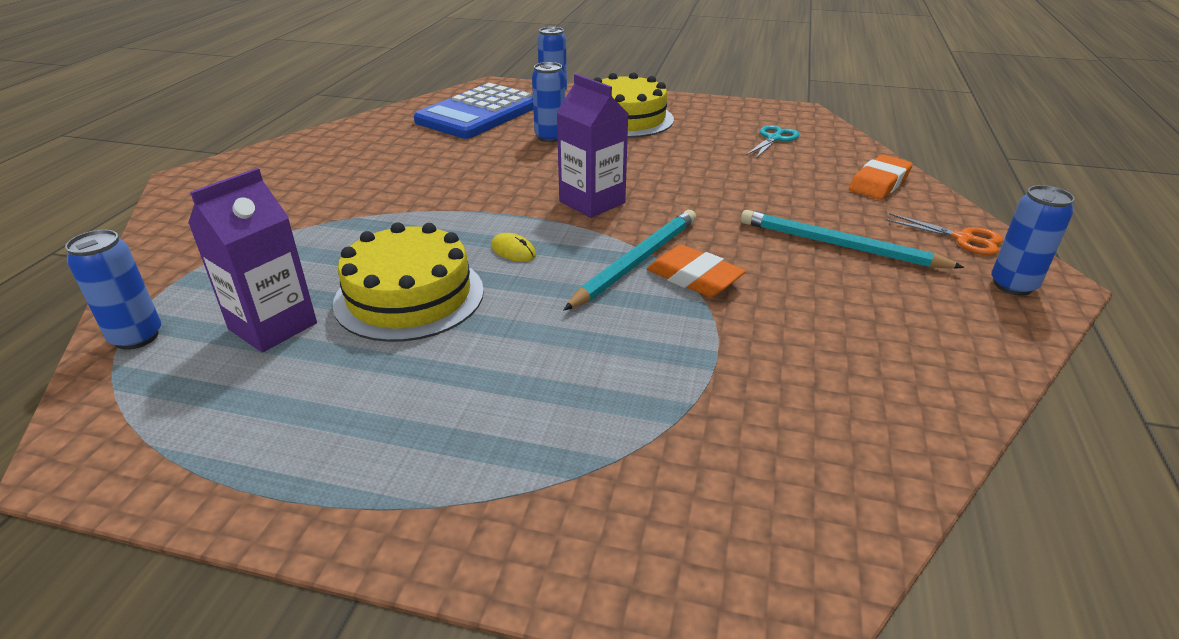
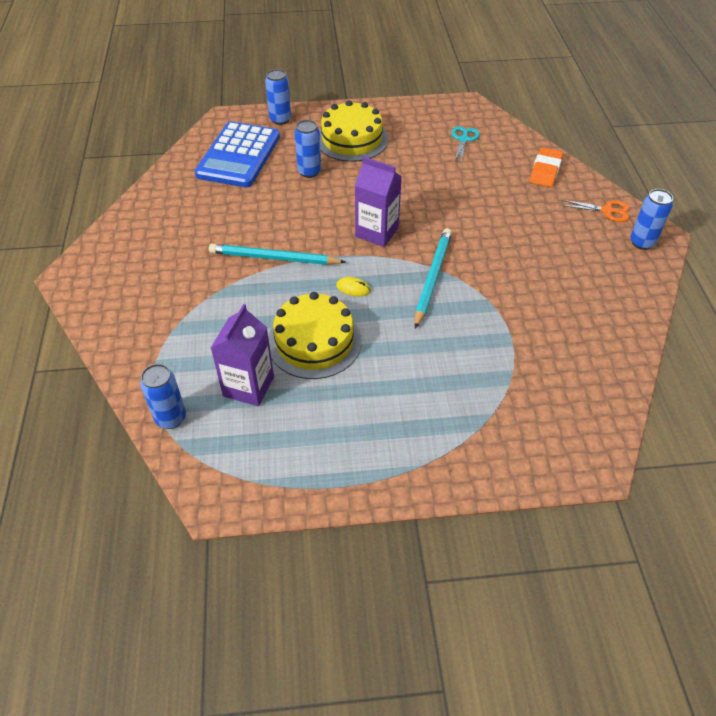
camera: 20 degrees left, 15 degrees up
orange eraser [647,245,746,297] -> none
turquoise pencil [741,210,965,269] -> turquoise pencil moved to [209,244,346,265]

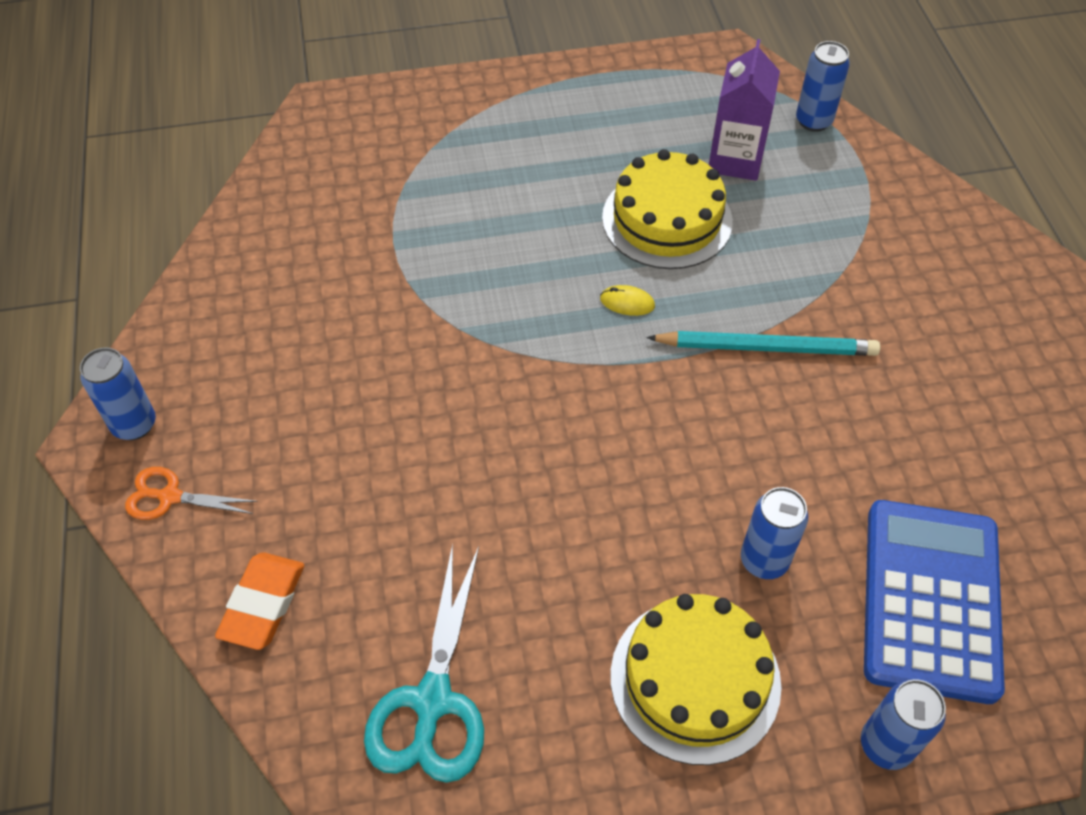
camera: 175 degrees right, 5 degrees up
purple carton [355,157,402,247] -> none
turquoise pencil [415,228,452,329] -> none
turquoise scissors [451,126,479,162] -> turquoise scissors [364,544,484,783], size x1.75

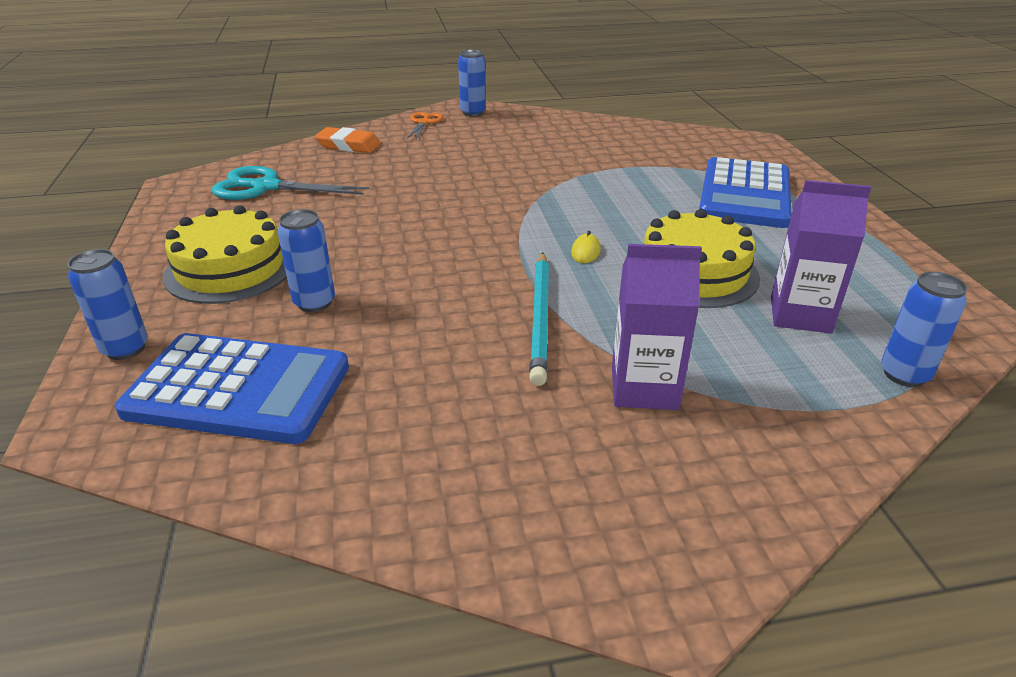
camera: 90 degrees right, 20 degrees down
none -> purple carton [612,244,702,410]
none -> blue calculator [699,157,792,228]

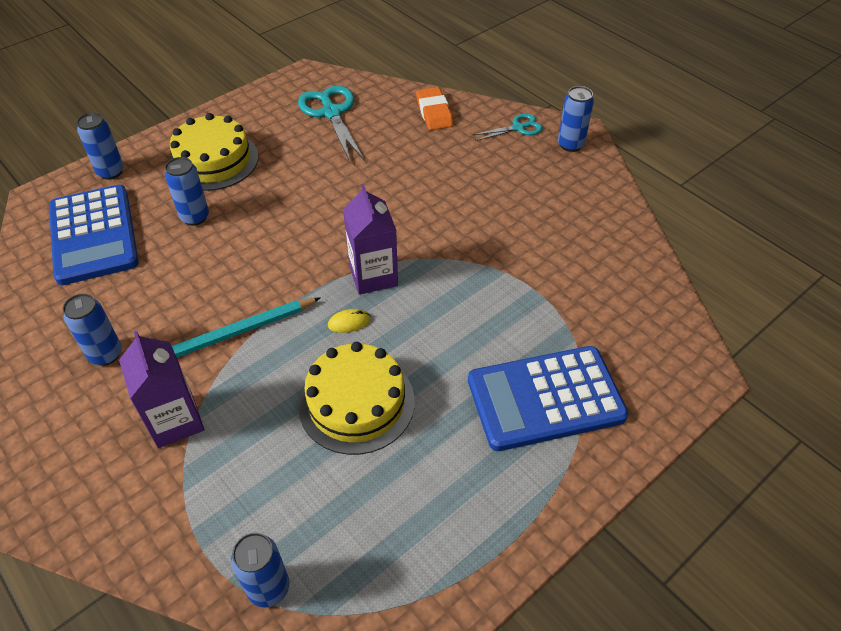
camera: 60 degrees right, 15 degrees up
orange scissors [407,112,443,139] -> turquoise scissors [473,114,543,141]
purple carton [771,180,872,334] -> purple carton moved to [343,184,398,295]
none -> blue can [63,293,122,366]

